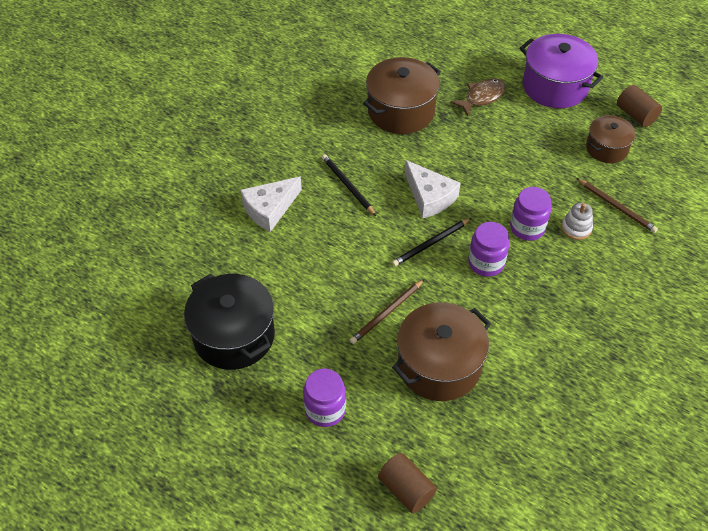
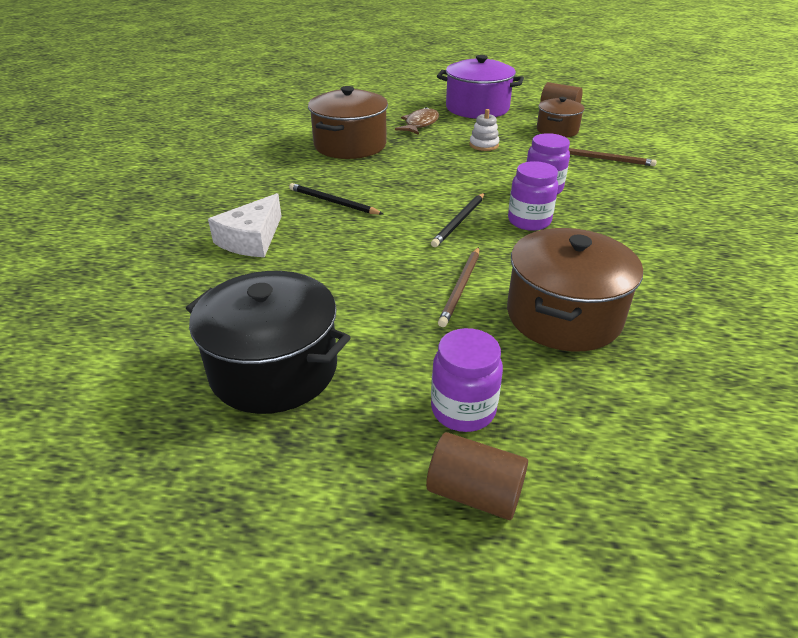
camera: 25 degrees left, 15 degrees down
brown cylinder [378,453,437,513] -> brown cylinder moved to [426,432,528,520]
white cheese [405,160,460,219] -> none
white stacking toy [561,203,593,240] -> white stacking toy moved to [469,109,499,151]

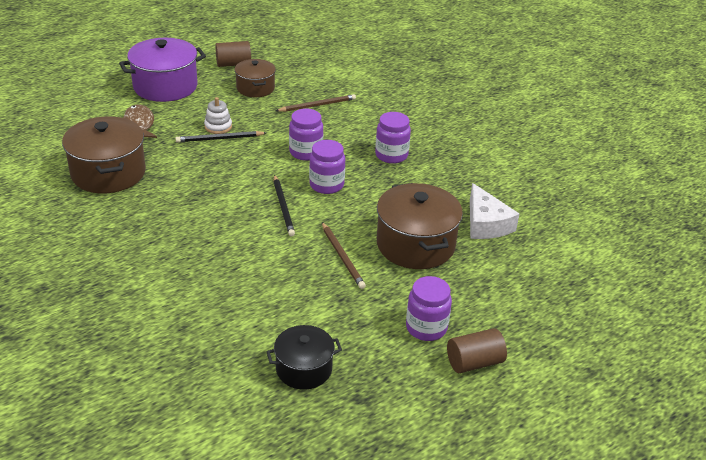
camera: 45 degrees left, 0 degrees up
black pot [186,271,351,414] -> black pot [266,325,342,390], size x0.60
white cheese [208,193,282,257] -> white cheese moved to [470,183,519,239]
black pencil [289,183,383,215] -> black pencil moved to [176,131,266,143]
none -> purple jar [375,112,411,164]

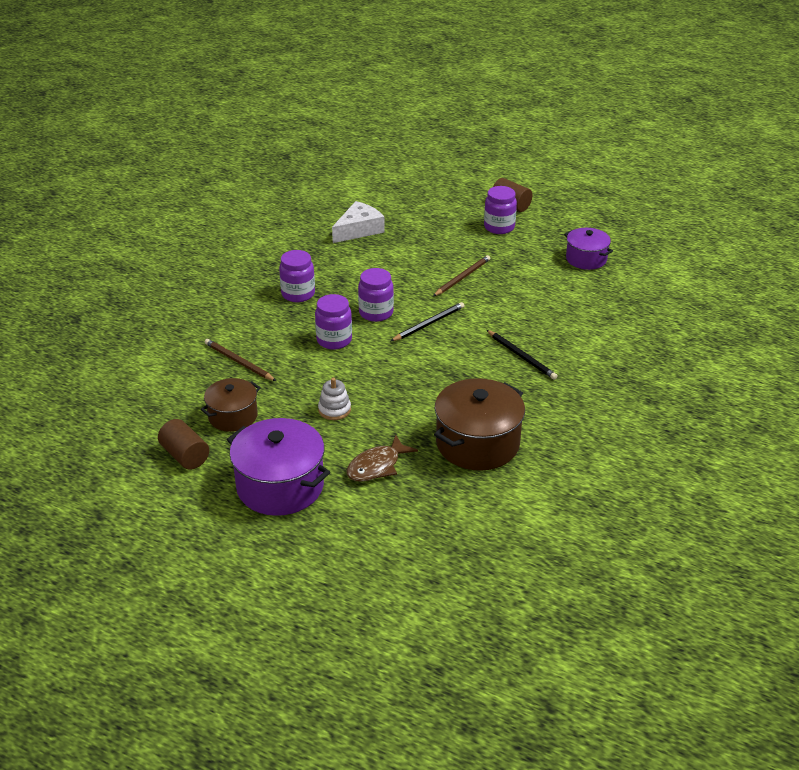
camera: 115 degrees left, 0 degrees up
black pencil [176,131,266,143] -> black pencil moved to [487,330,557,380]
black pot [266,325,342,390] -> purple pot [564,228,613,270]
brown pot [377,183,463,269] -> none

